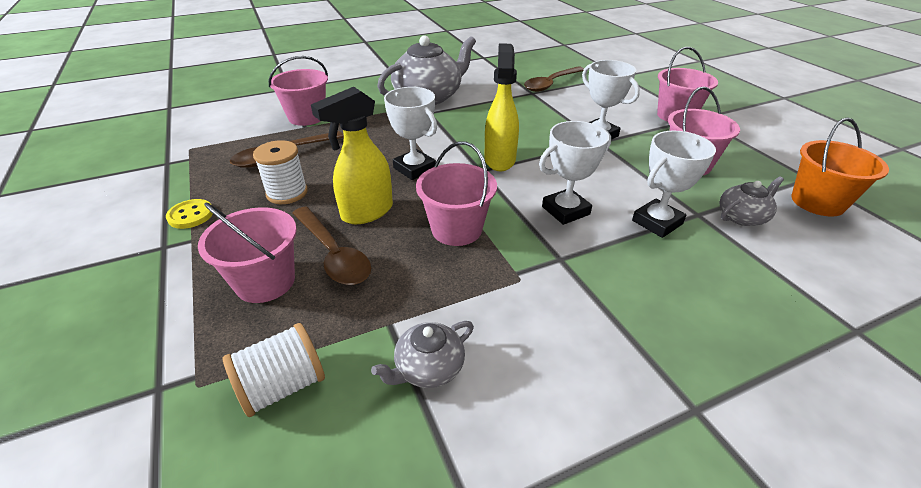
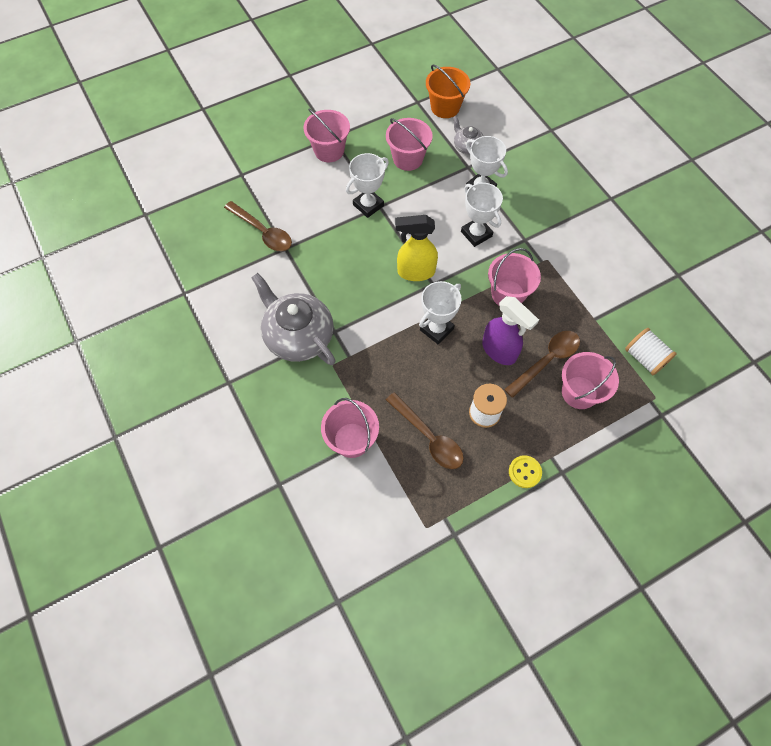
camera: 95 degrees left, 25 degrees up
yellow spray bottle [311,87,393,224] -> purple spray bottle [482,296,539,365]
grey teapot [371,321,474,388] -> none

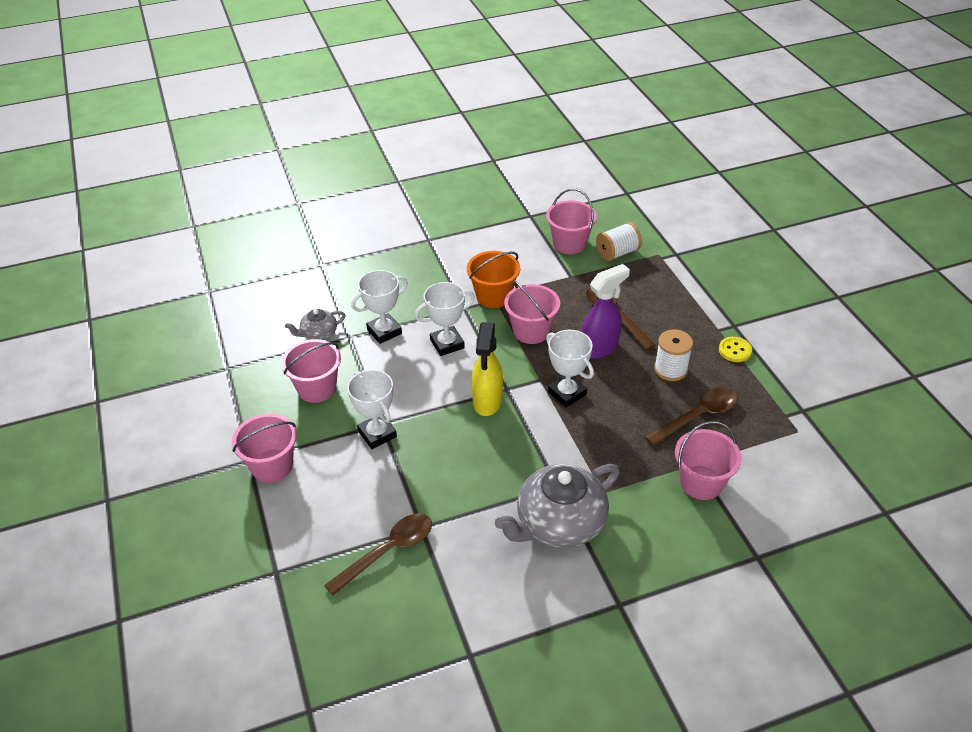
camera: 80 degrees left, 20 degrees down
orange bucket [426,65,470,118] -> orange bucket moved to [467,251,520,308]
pink bucket [562,352,619,409] -> pink bucket moved to [546,189,597,254]

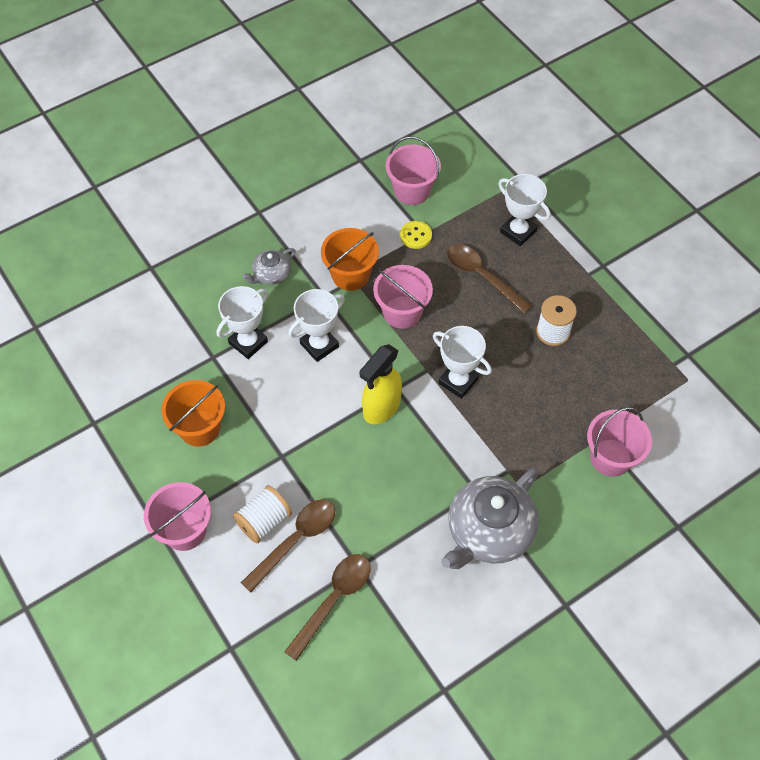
camera: 15 degrees left, 15 degrees up
pink bucket [281,339,341,403] -> orange bucket [161,380,225,446]
grey teapot [285,309,346,340] -> grey teapot moved to [242,248,296,285]
white trophy [347,370,397,449] -> white trophy moved to [498,174,550,246]
yellow spray bottle [471,322,503,416] -> yellow spray bottle turned 45 degrees clockwise [359,344,402,424]
purple spray bottle [582,264,630,359] -> none
white spool [596,222,642,261] -> white spool moved to [233,485,292,543]
brown spoon [645,388,738,446] -> brown spoon moved to [241,499,335,593]
yellow button [719,337,752,362] -> yellow button moved to [400,221,432,249]

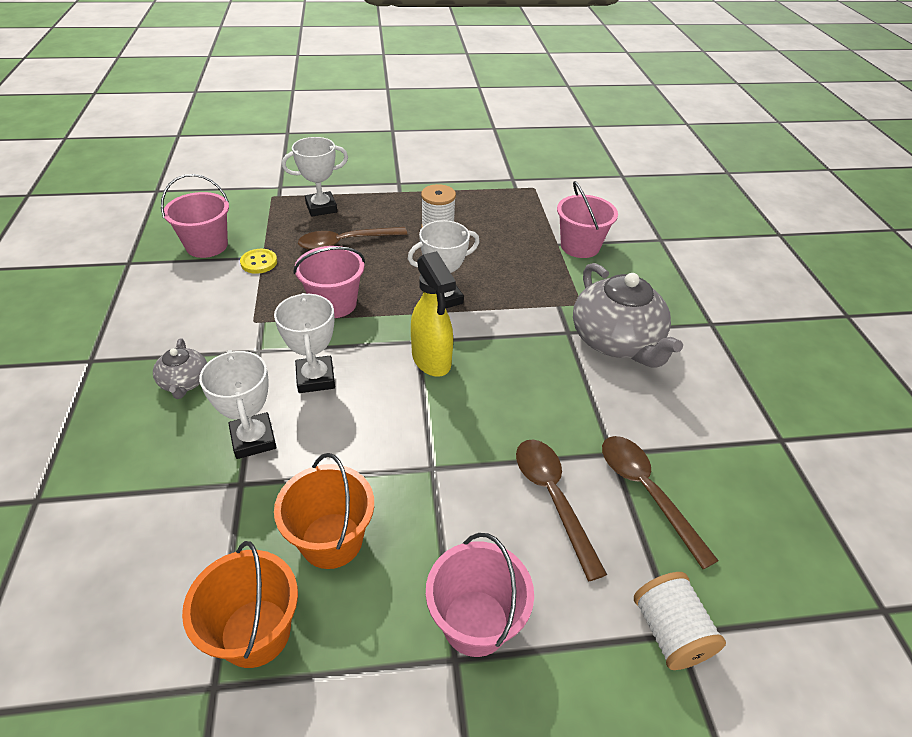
camera: 65 degrees left, 15 degrees down
white spool [233,485,292,543] -> white spool moved to [634,572,726,670]
orange bucket [321,228,379,291] -> orange bucket moved to [182,541,298,668]

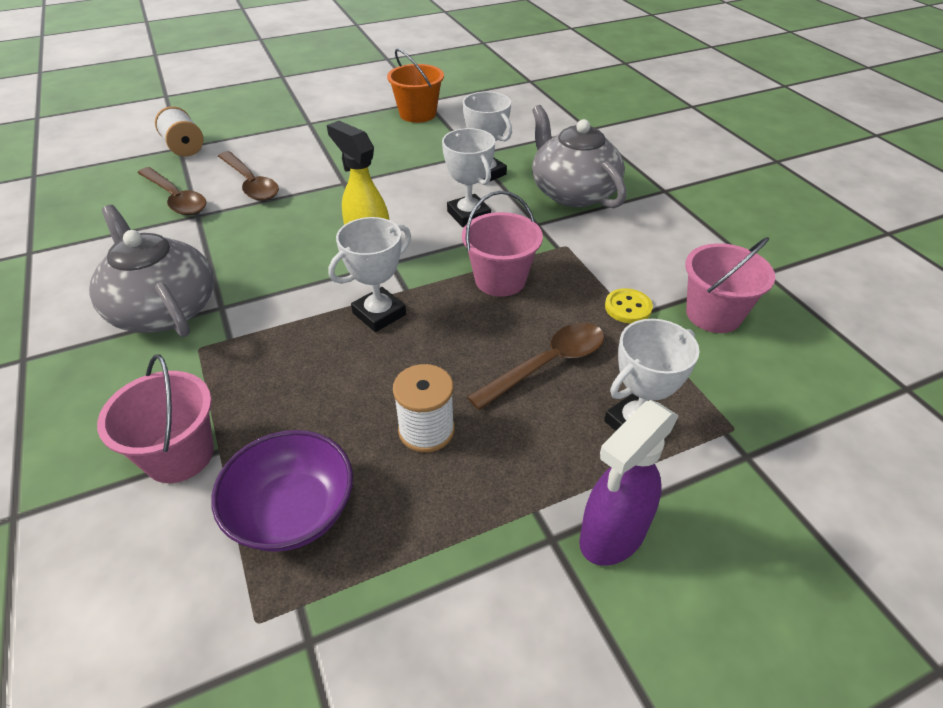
camera: 165 degrees right, 0 degrees up
grey teapot [153,338,207,399] -> grey teapot [532,105,627,208], size x2.02
orange bucket [274,453,374,569] -> none
pink bucket [426,533,534,657] -> none
none -> purple bowl [211,430,353,552]
none -> purple spray bottle [579,400,679,566]

